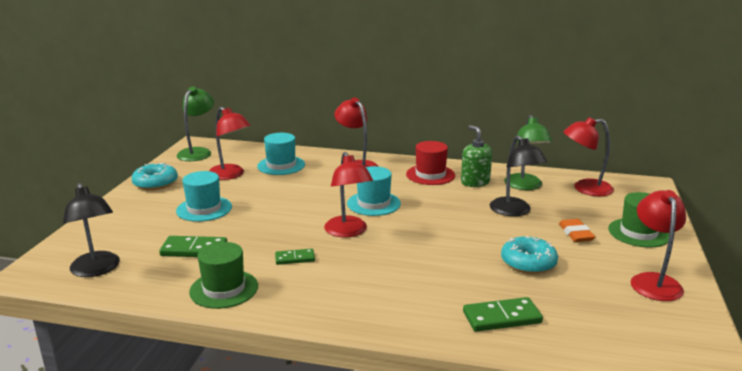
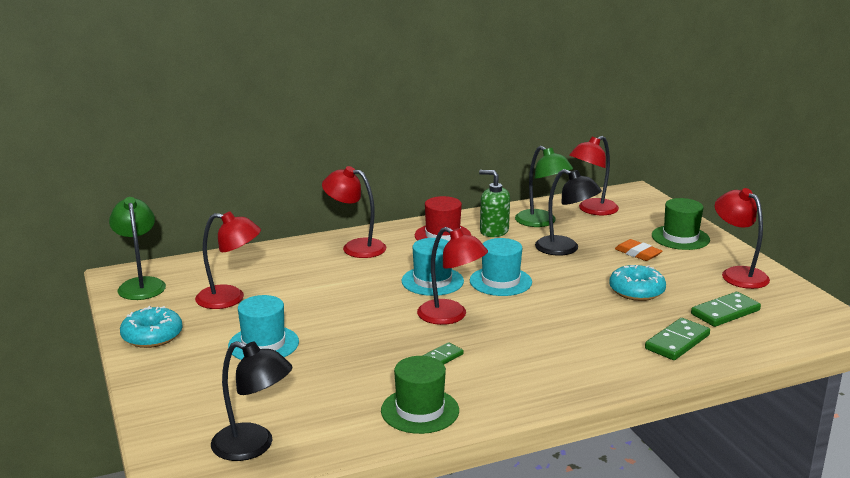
camera: 35 degrees left, 0 degrees up
green domino [159,236,227,257] -> green domino moved to [691,292,761,327]
turquoise hat [257,133,305,175] -> turquoise hat moved to [470,238,532,296]

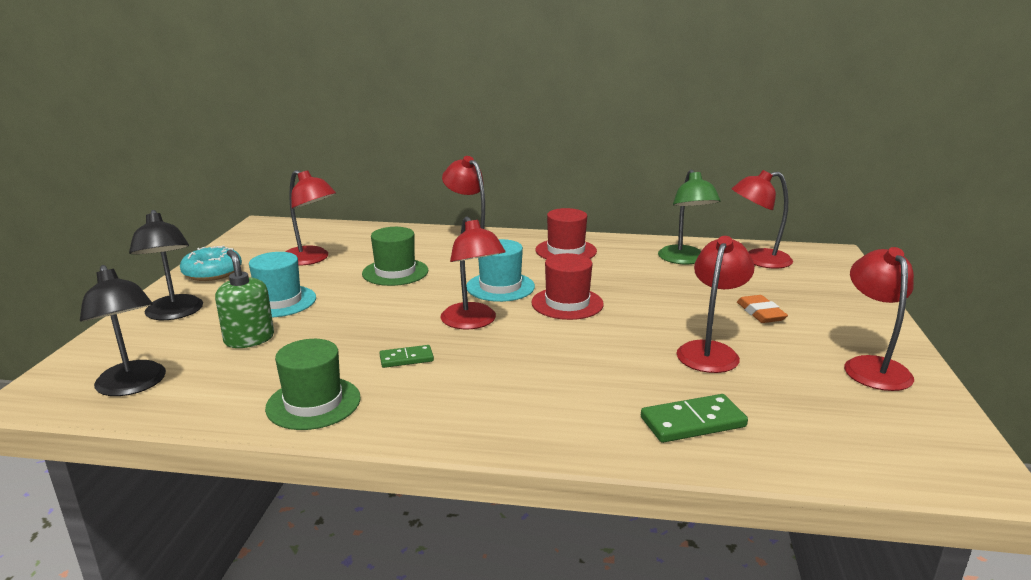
camera: 30 degrees right, 0 degrees up
green lamp [109,197,166,300] -> none
turquoise hat [470,238,532,296] -> red hat [531,253,604,320]
green soap dispenser [479,170,510,237] -> green soap dispenser moved to [215,250,274,348]
black lamp [535,169,602,255] -> black lamp moved to [129,210,203,320]
turquoise donut [609,265,666,301] -> red lamp [676,236,755,373]
green hat [652,198,710,250] -> green hat moved to [362,227,428,286]
green domino [691,292,761,327] -> none

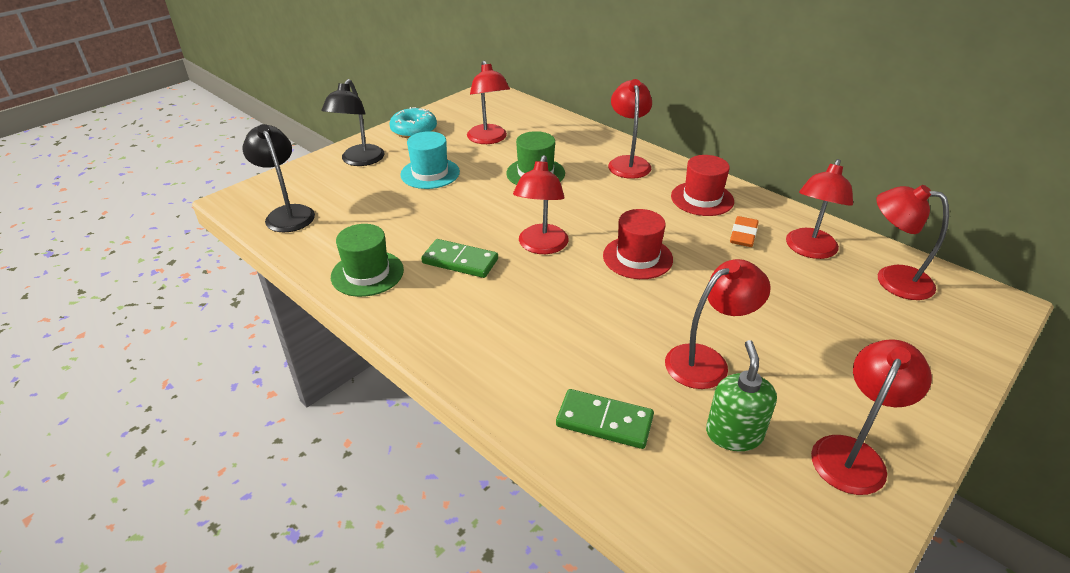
camera: 35 degrees right, 15 degrees up
black lamp [80,265,166,396] -> black lamp turned 150 degrees clockwise [242,124,315,232]
green soap dispenser [215,250,274,348] -> green soap dispenser moved to [706,340,777,451]
green domino [379,345,434,368] -> green domino [421,239,498,278], size x1.61
turquoise hat [466,239,535,302] -> none
green lamp [658,170,721,264] -> red lamp [786,159,853,259]
orange eraser [737,295,788,323] -> orange eraser moved to [730,216,759,247]

